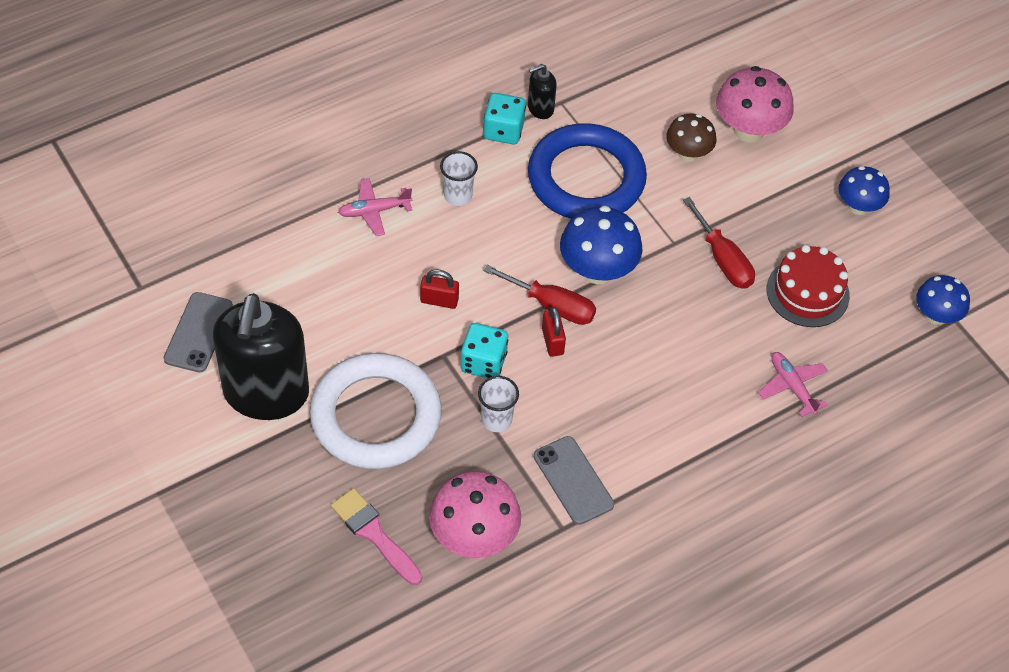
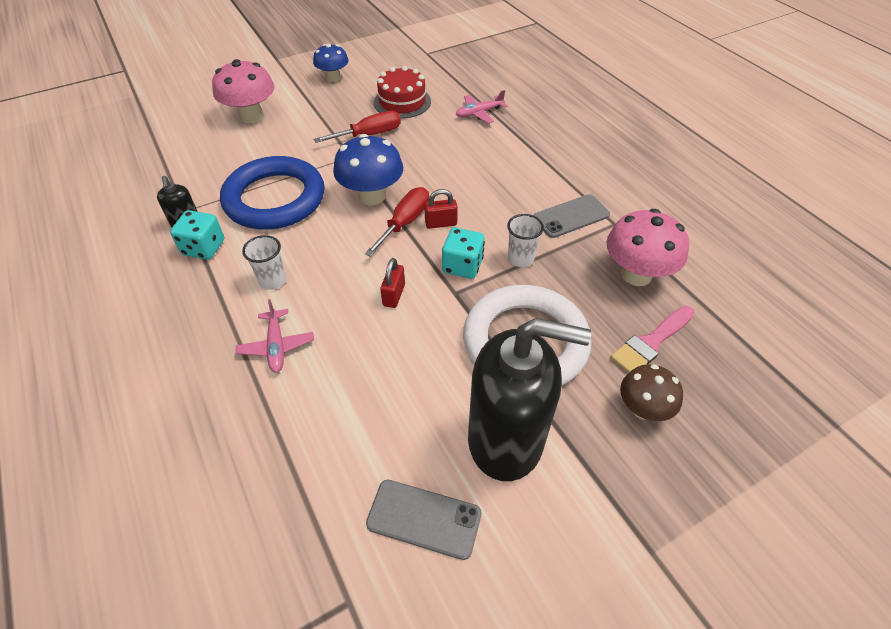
camera: 85 degrees left, 5 degrees down
brown mushroom [666,113,716,162] -> brown mushroom moved to [620,364,683,421]
blue mushroom [916,275,970,325] -> none

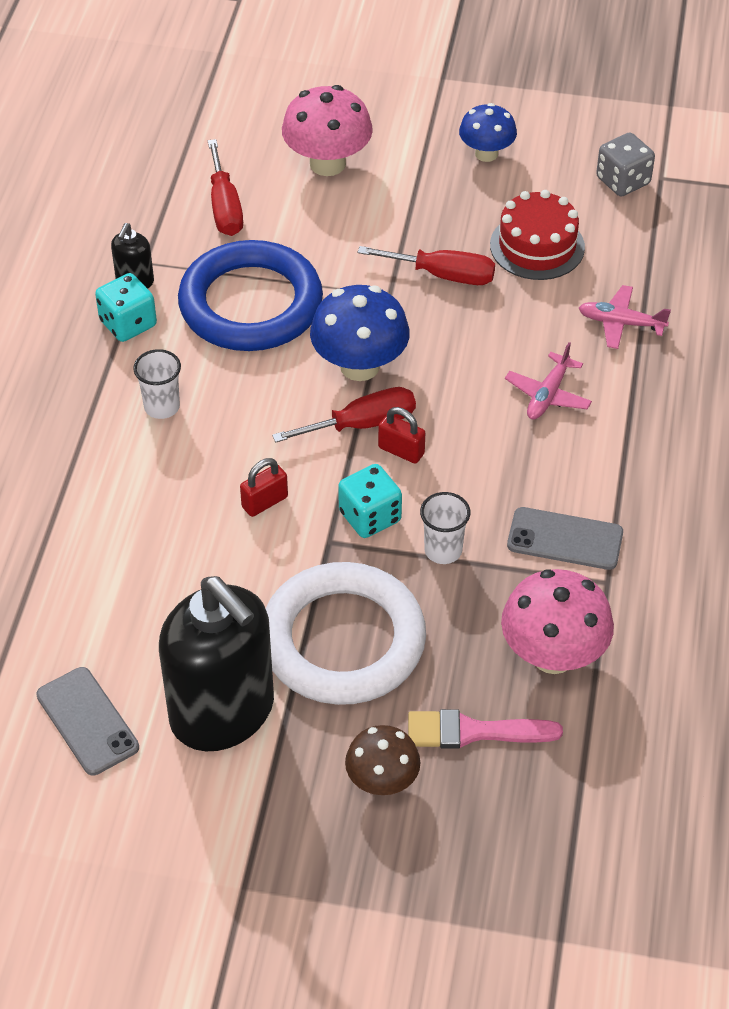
camera: 40 degrees right, 0 degrees up
pink plane [236,299,314,373] -> pink plane moved to [505,342,592,420]
none -> red screwdriver [208,139,243,236]
none -> grey dice [596,132,655,197]

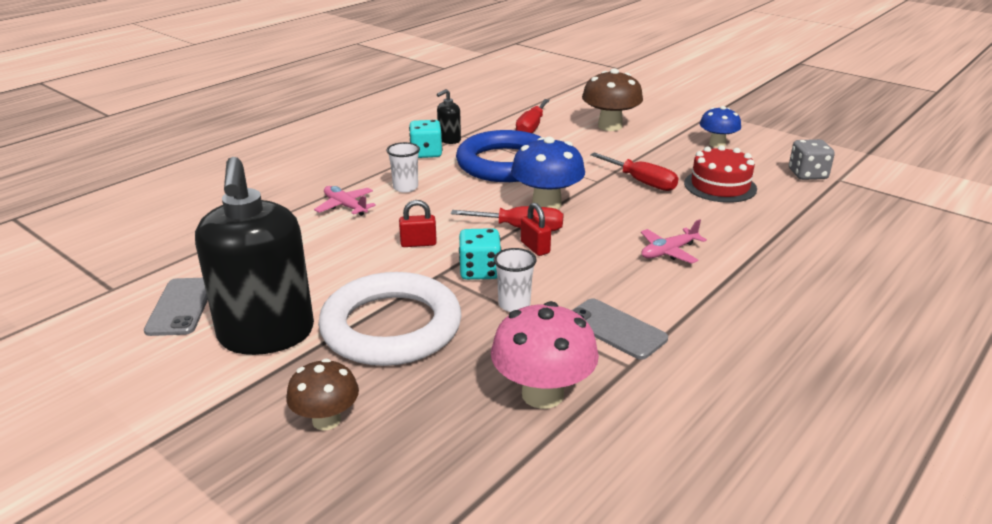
camera: 30 degrees right, 20 degrees down
pink mushroom [282,85,373,176] -> brown mushroom [582,68,643,131]
pink brush [408,709,563,749] -> none
pink plane [579,285,671,349] -> pink plane moved to [314,186,376,216]

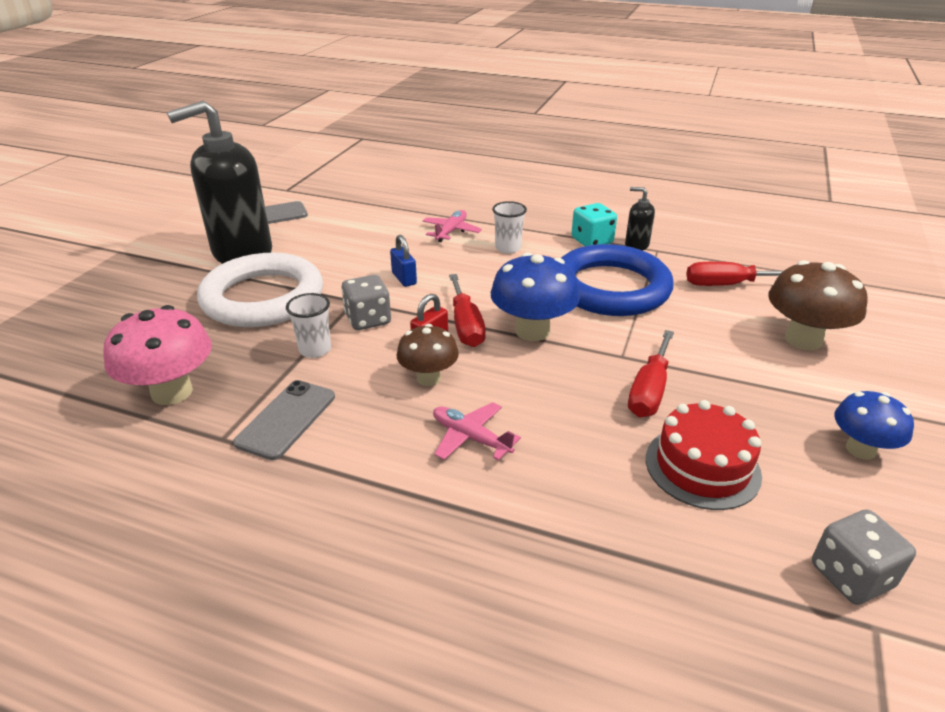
camera: 70 degrees right, 5 degrees up
brown mushroom [286,359,359,430] -> brown mushroom moved to [396,324,459,386]
red padlock [399,200,437,247] -> blue padlock [390,235,417,287]
turquoise dice [459,228,501,280] -> grey dice [342,275,391,330]

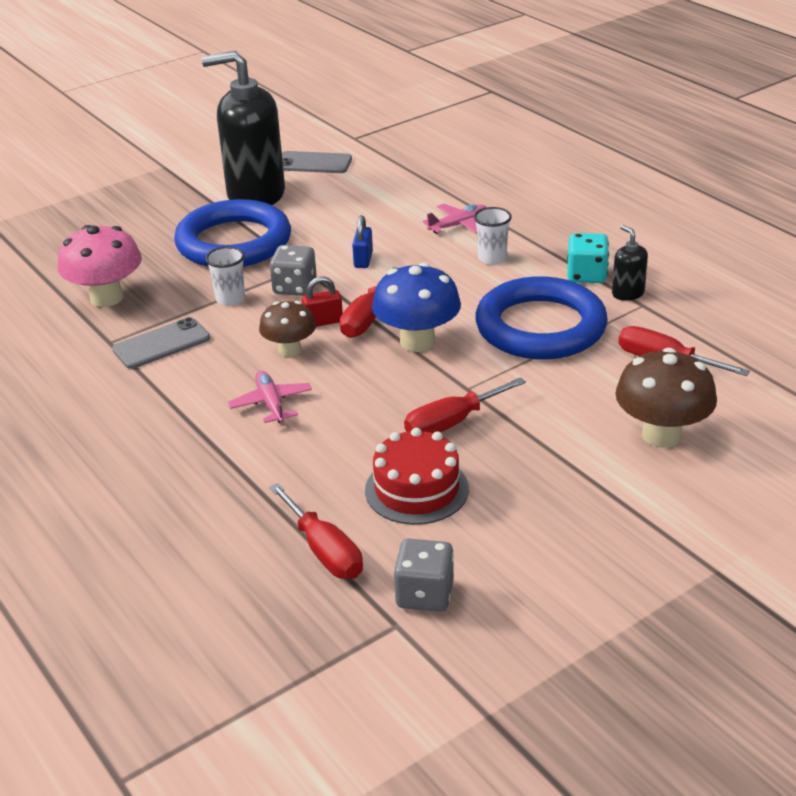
camera: 35 degrees right, 0 degrees up
white ring [197,253,323,327] -> blue ring [174,199,291,267]
blue mushroom [835,391,914,459] -> none
none -> red screwdriver [269,483,363,579]

